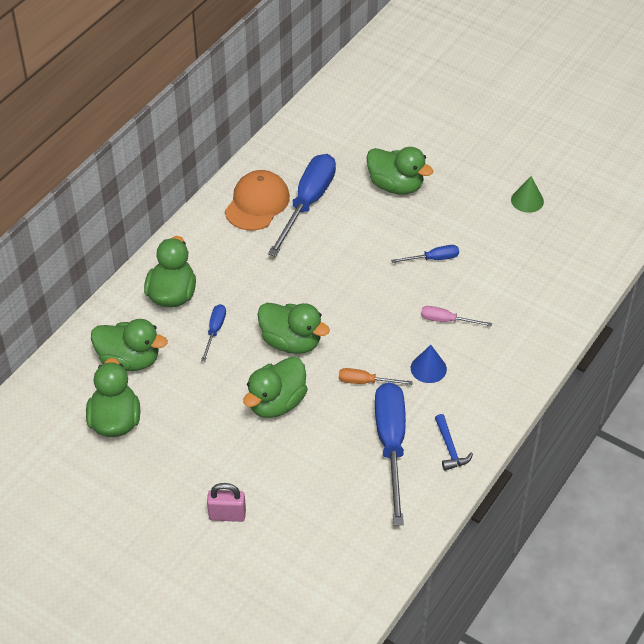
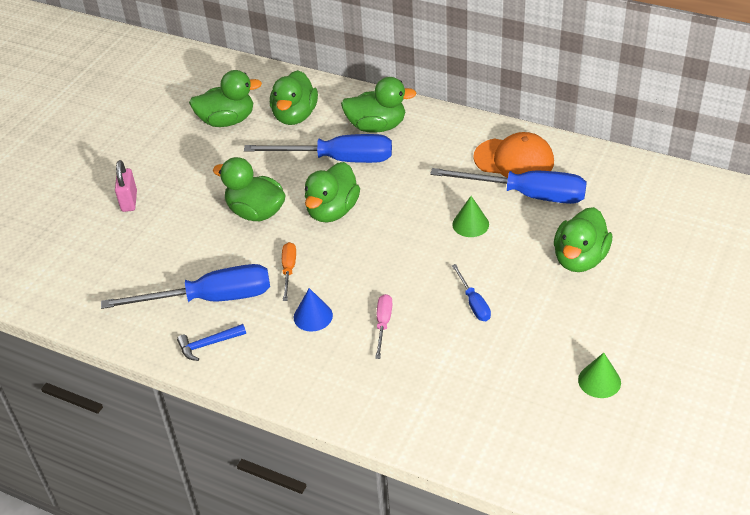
camera: 85 degrees right, 5 degrees down
blue screwdriver [201,304,226,362] -> blue screwdriver [244,134,392,163], size x2.14
none -> green cone [452,196,489,237]

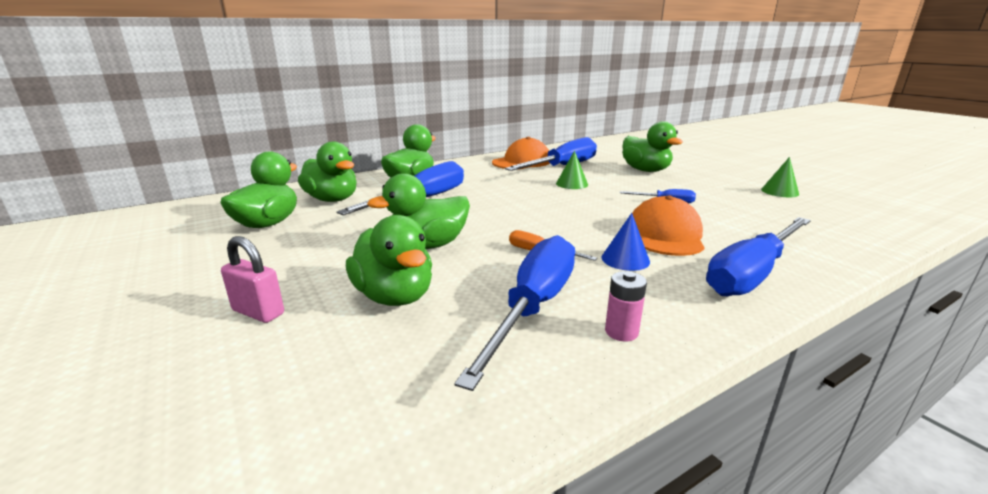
camera: 60 degrees left, 20 degrees down
blue hammer [177,324,246,361] -> pink battery [605,271,647,342]
green duck [305,162,360,222] -> green duck moved to [346,215,432,306]
pink screwdriver [375,294,393,359] -> orange cap [632,195,705,256]
none -> blue screwdriver [706,217,811,296]

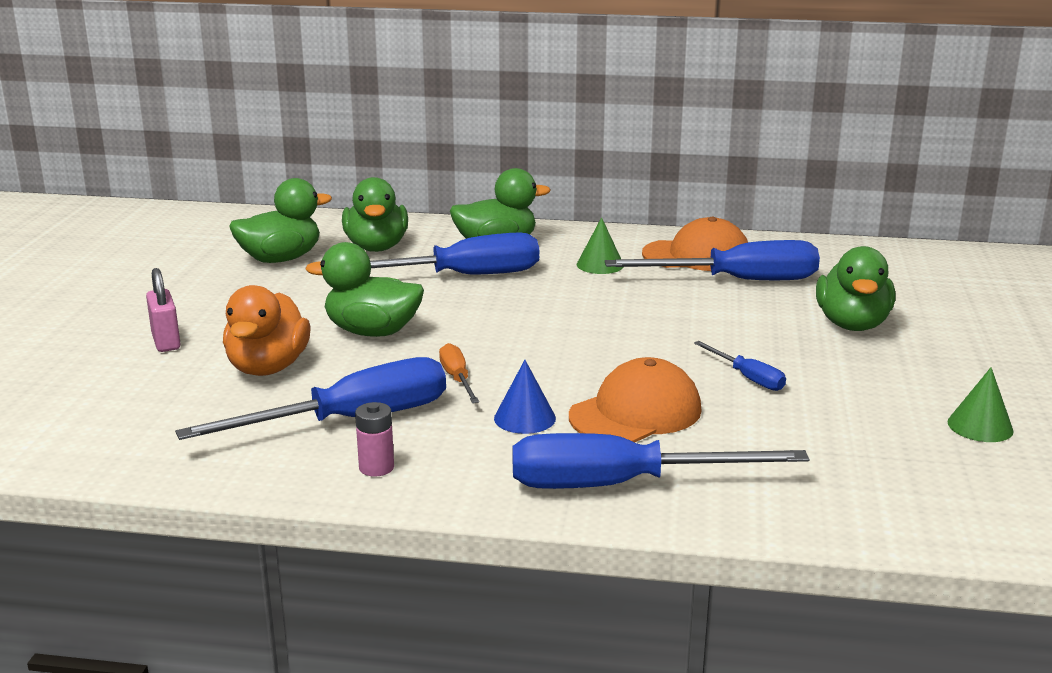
camera: 40 degrees right, 0 degrees up
green duck [346,215,432,306] -> orange duck [223,285,311,376]
green cone [556,151,588,189] -> green cone moved to [577,217,623,274]

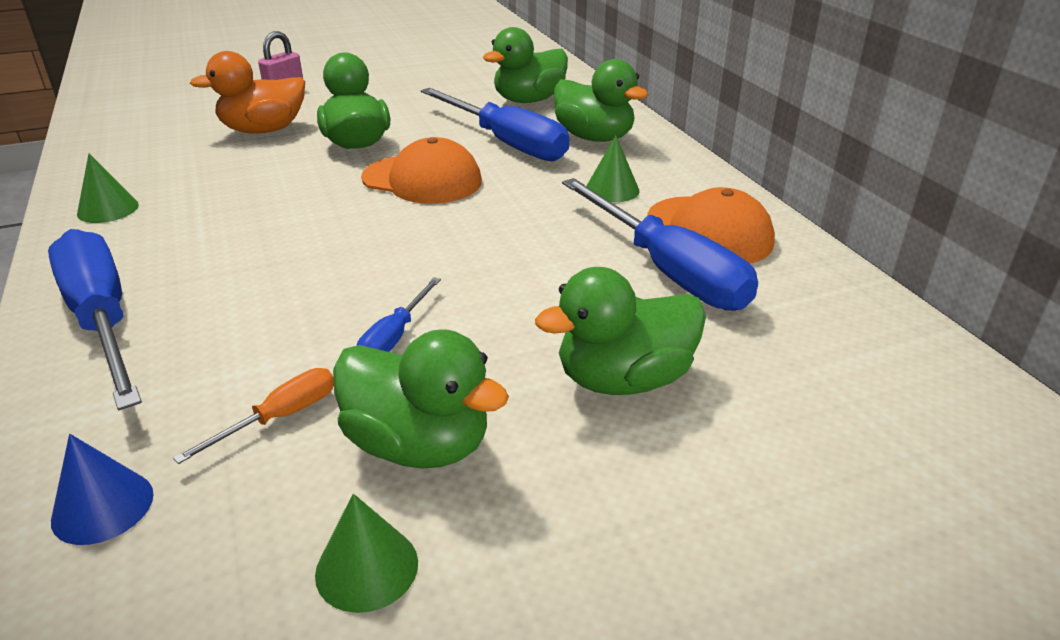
camera: 60 degrees right, 10 degrees up
blue screwdriver [175,357,446,440] -> none
green duck [229,178,332,263] -> green duck moved to [333,329,509,468]
pink battery [355,402,394,477] -> green cone [77,153,139,223]
orange screwdriver [439,343,479,403] -> orange screwdriver moved to [173,368,334,464]
blue cone [494,360,556,434] -> blue cone moved to [51,434,154,545]
orange cap [569,357,702,442] -> orange cap moved to [361,137,482,204]

